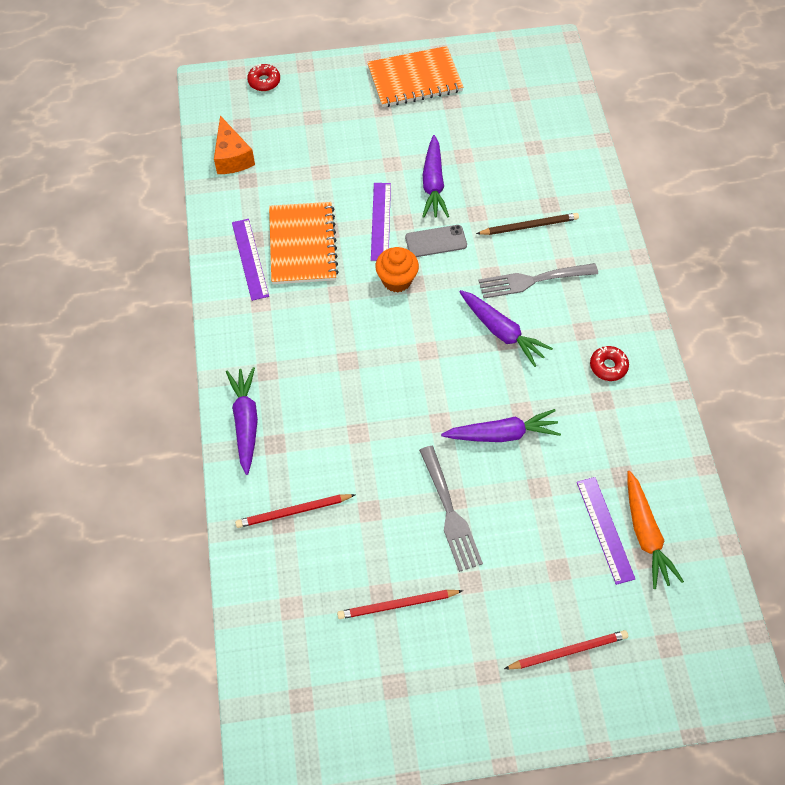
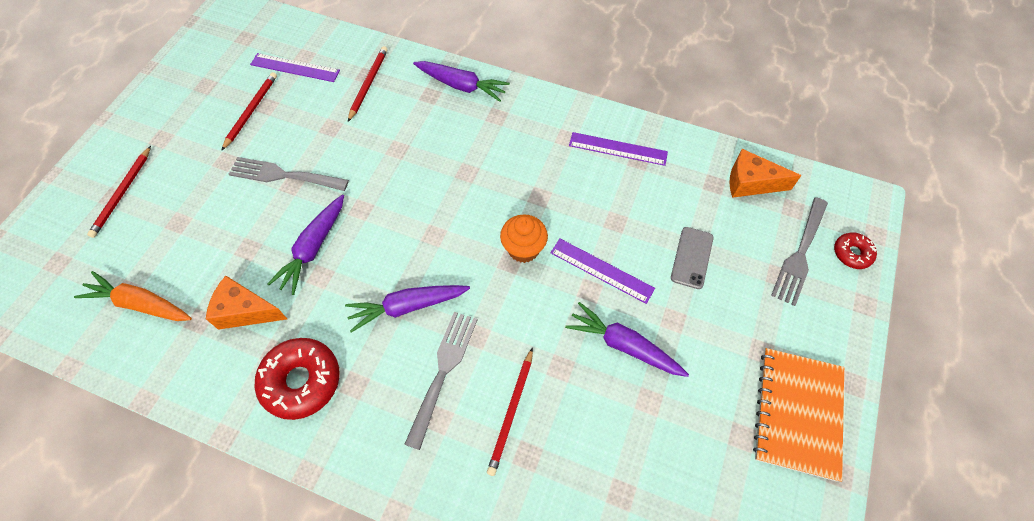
camera: 120 degrees right, 0 degrees up
orange notebook [269,202,339,284] -> none
grey phone [405,225,467,257] -> grey phone moved to [671,227,714,289]
brown pencil [476,213,579,235] -> red pencil [487,347,533,476]
purple ruler [577,477,635,585] -> purple ruler moved to [250,53,340,82]
red donut [590,346,629,381] -> red donut [255,338,340,420], size x1.84
none -> orange cheese [206,276,287,330]
none -> grey fork [771,197,828,306]

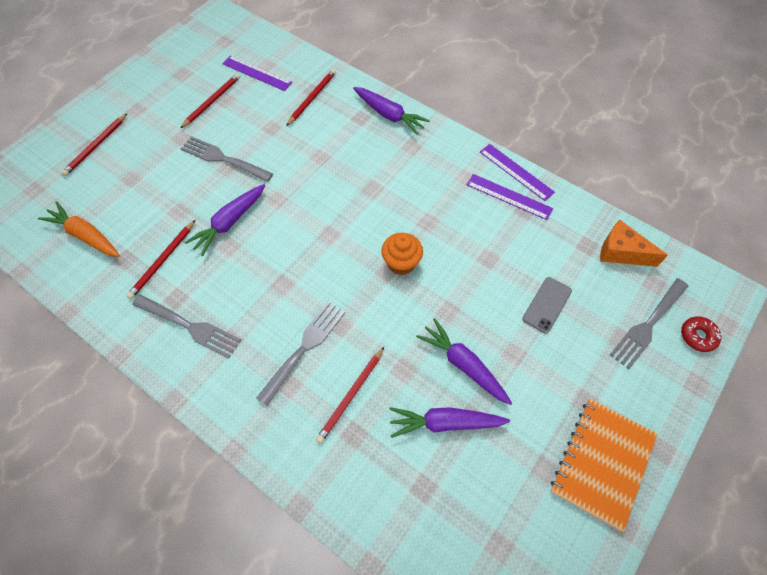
camera: 15 degrees right, 0 degrees up
orange cheese [206,276,287,330] -> red pencil [126,220,195,299]
red donut [255,338,340,420] -> grey fork [132,294,241,358]
purple carrot [345,285,470,332] -> purple carrot moved to [390,407,510,438]
purple ruler [550,239,655,304] -> purple ruler moved to [480,144,555,201]

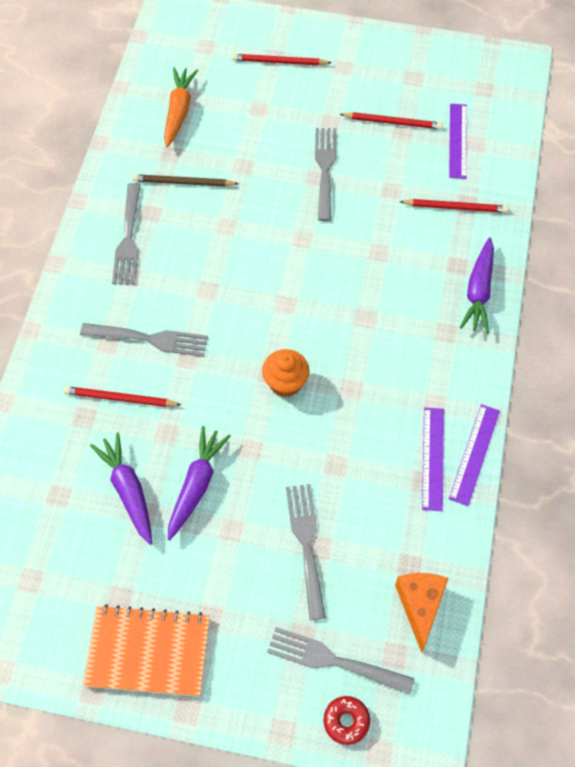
camera: 65 degrees right, 0 degrees up
red pencil [126,220,195,299] -> brown pencil [133,174,239,187]
purple carrot [185,184,265,256] -> none
grey phone [522,277,572,334] -> grey fork [286,484,326,620]

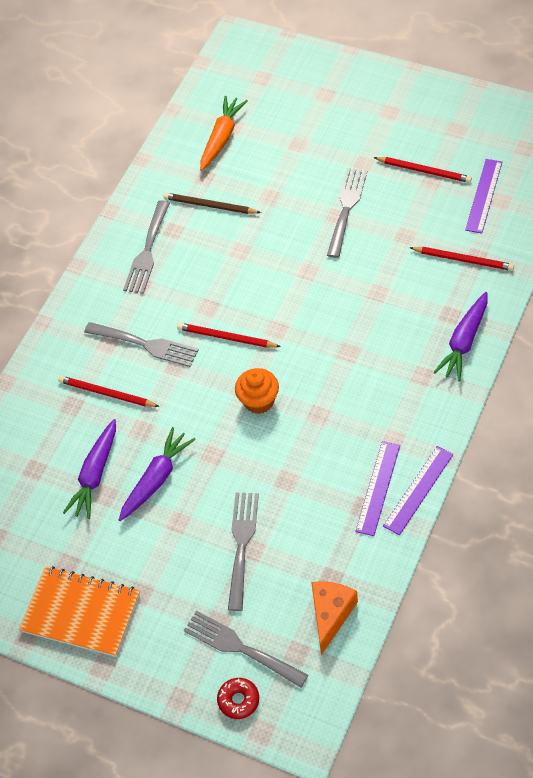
camera: 20 degrees right, 5 degrees down
purple carrot [90,432,152,545] -> purple carrot turned 150 degrees counterclockwise [63,419,116,519]
red pencil [232,54,331,65] -> red pencil moved to [177,323,281,348]

